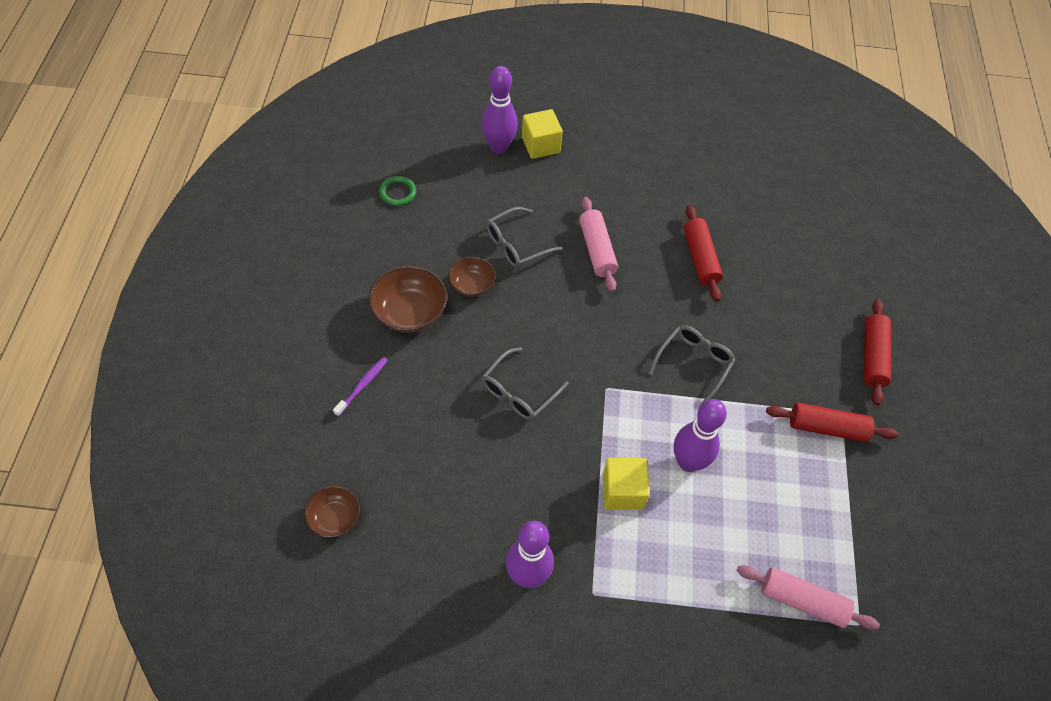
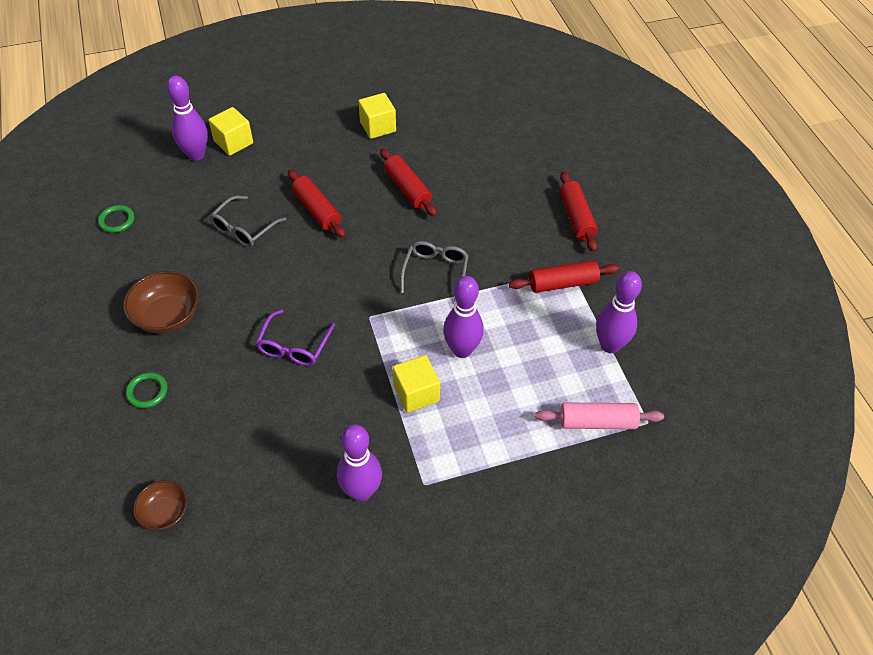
camera: 20 degrees left, 5 degrees down
purple toothbrush [333,357,388,417] -> green ring [126,372,168,408]
brown bowl [448,257,495,297] -> none
grey glasses [482,347,569,420] -> purple glasses [256,309,335,366]
pink rolling pin [579,197,618,292] -> red rolling pin [288,170,346,238]
none -> yellow cube [358,93,396,139]
none -> purple bowling pin [596,271,642,353]

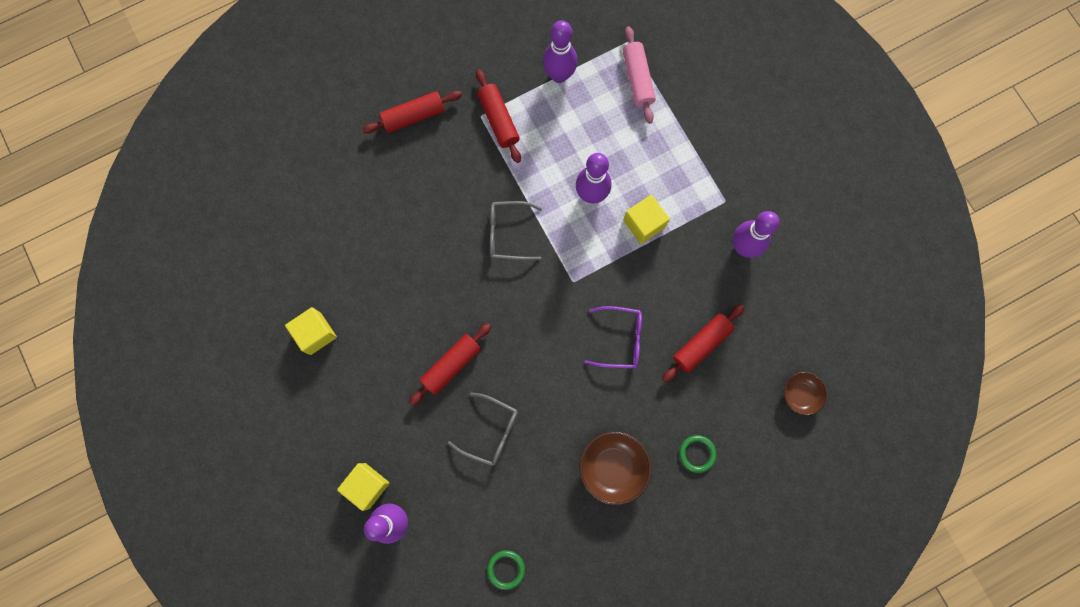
camera: 100 degrees left, 25 degrees up
red rolling pin [380,148,437,216] -> red rolling pin moved to [662,304,745,382]

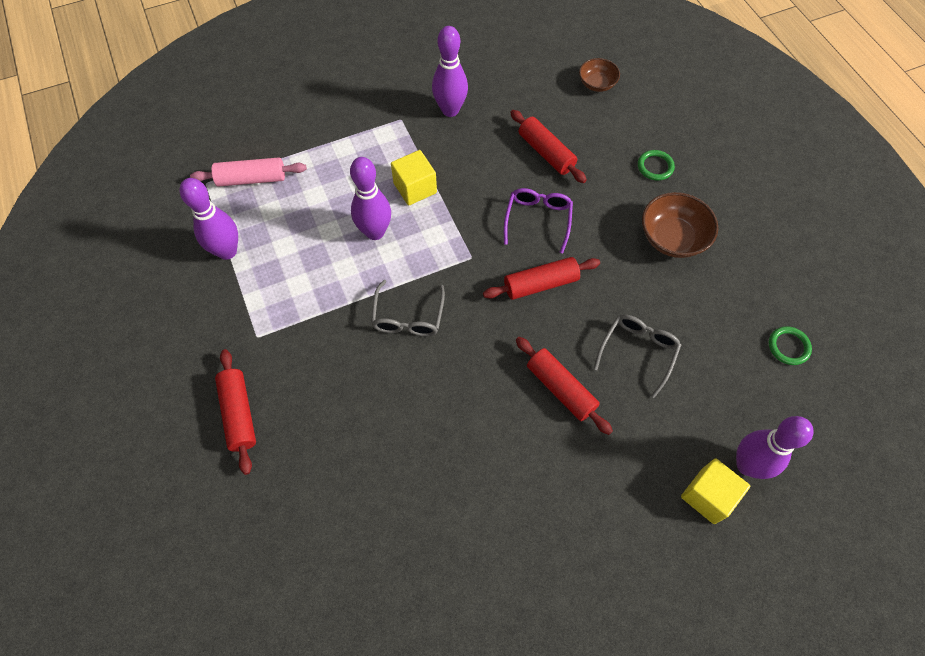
camera: 85 degrees left, 15 degrees down
yellow cube [285,307,337,355] -> none
red rolling pin [476,70,521,163] -> red rolling pin moved to [483,257,600,300]

